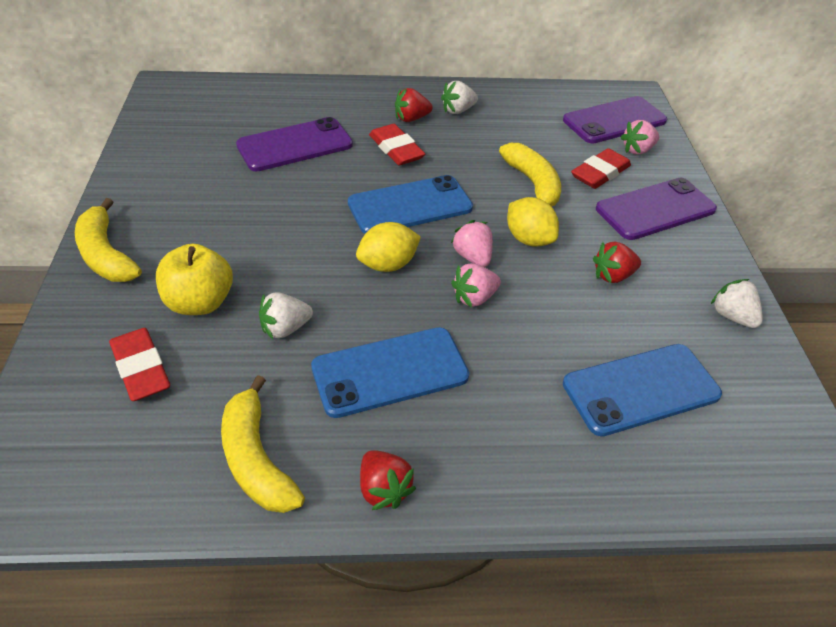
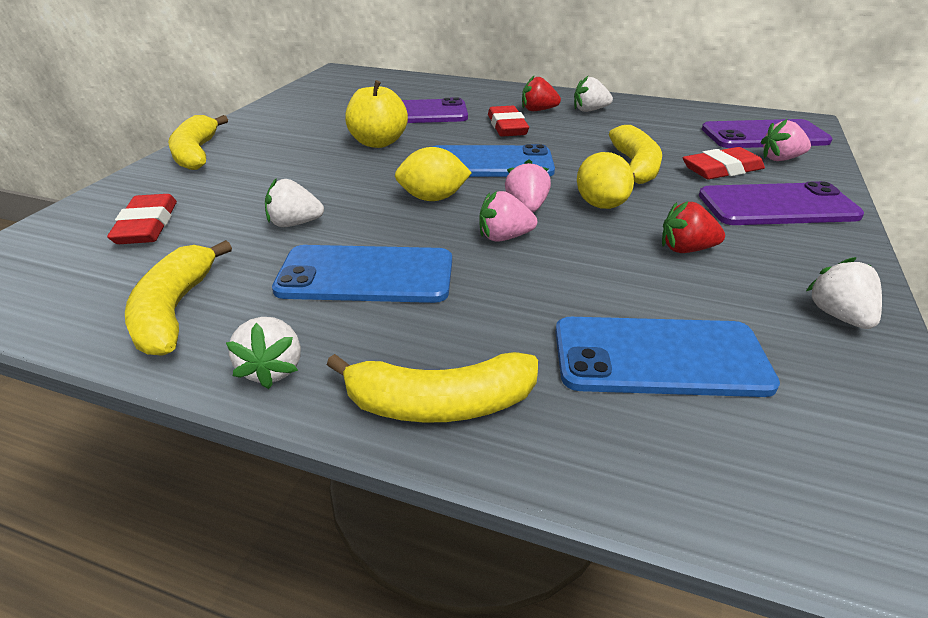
camera: 25 degrees right, 10 degrees down
yellow apple [156,244,233,315] -> yellow apple moved to [345,80,408,148]
red strawberry [360,450,416,510] -> white strawberry [226,317,301,389]
none -> yellow banana [327,352,538,423]

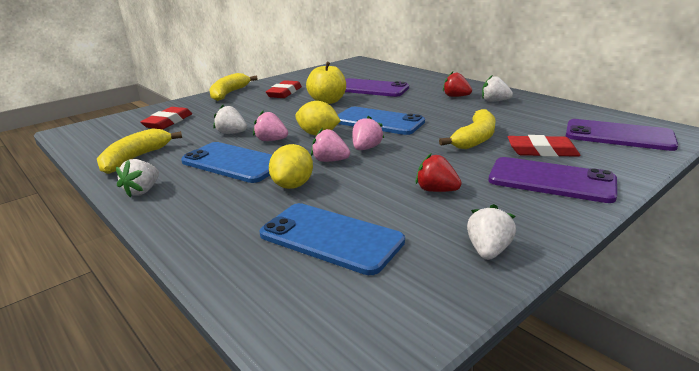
camera: 30 degrees right, 10 degrees down
yellow banana [327,352,538,423] -> none
red eraser [488,106,529,137] -> red eraser moved to [266,80,302,98]
yellow lemon [577,152,634,209] -> yellow lemon moved to [269,144,313,189]
pink strawberry [761,119,811,161] -> pink strawberry moved to [253,111,288,141]

